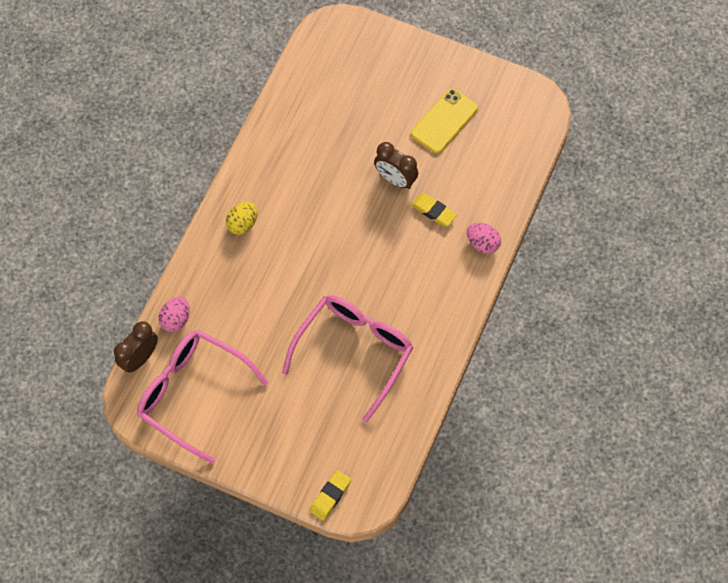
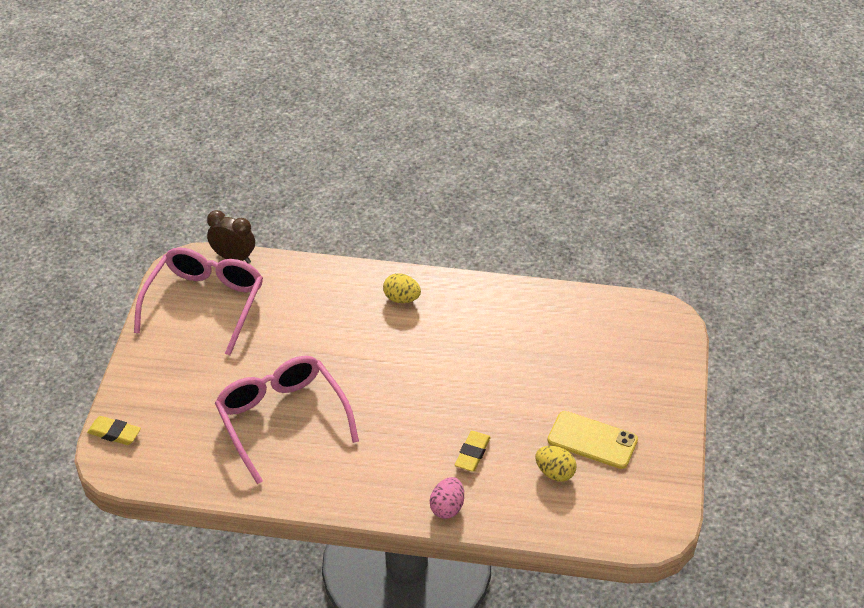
camera: 75 degrees right, 20 degrees down
pink egg [159,297,190,332] -> none
pink glasses [282,295,413,422] -> pink glasses turned 135 degrees counterclockwise [215,356,359,484]
brown clock [374,142,418,189] -> none
none -> yellow egg [535,446,577,482]

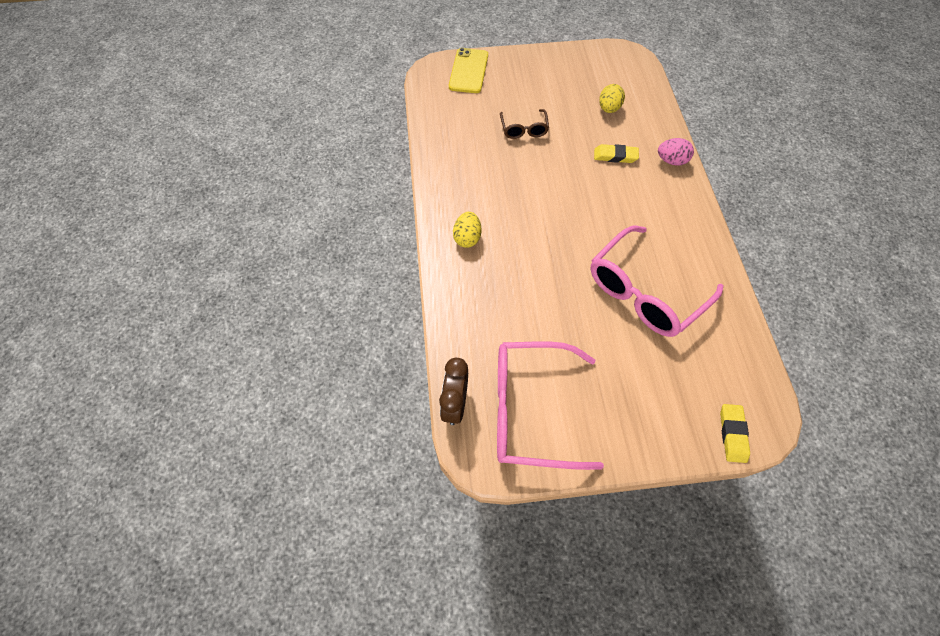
camera: 105 degrees left, 15 degrees up
yellow phone [547,411,638,469] -> yellow phone moved to [449,48,488,93]
none -> brown glasses [500,109,549,139]

